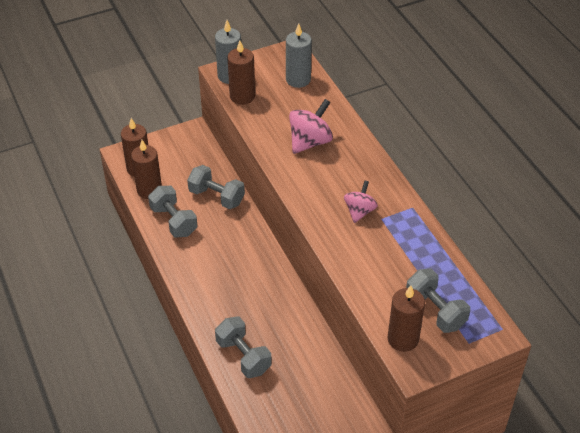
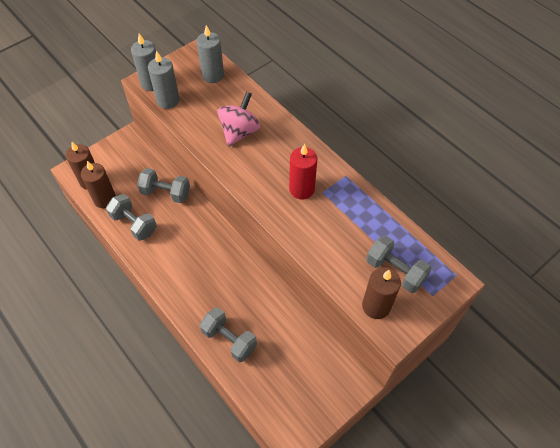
camera: 15 degrees left, 10 degrees up
brown candle [227,41,255,105] -> grey candle [148,50,180,109]
pink spinning top [344,181,378,223] -> red candle [289,144,317,200]

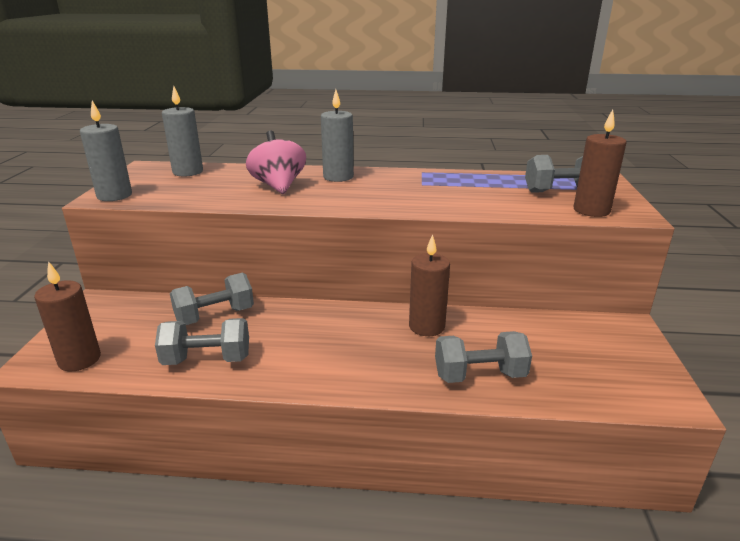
camera: 45 degrees left, 30 degrees down
brown candle [81,161,116,208] -> brown candle moved to [409,234,450,336]
grey candle [148,50,180,109] -> grey candle moved to [321,90,354,182]
red candle [289,144,317,200] -> none

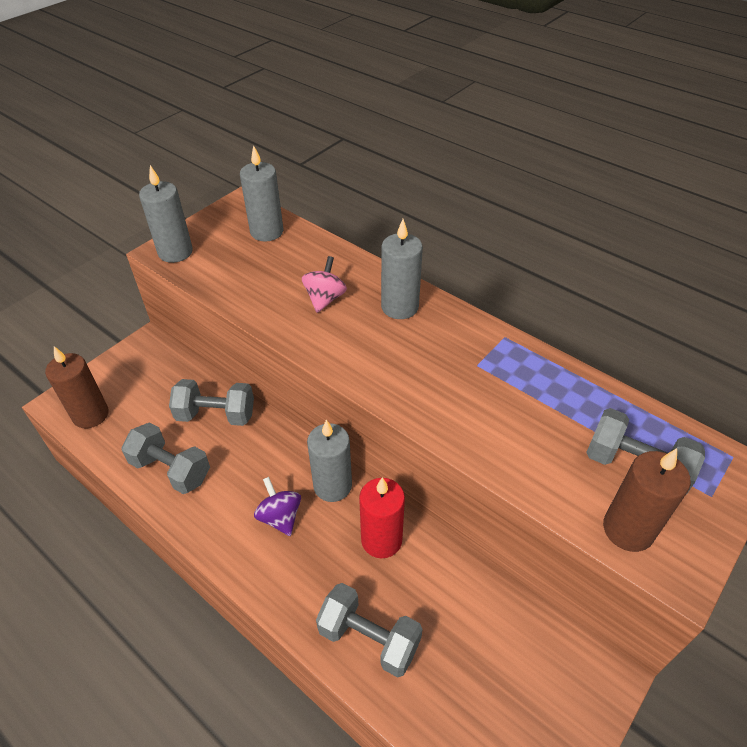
camera: 35 degrees right, 20 degrees up
pink spinning top [246,130,306,194] -> pink spinning top [302,256,347,313], size x0.66
brown candle [409,234,450,336] -> red candle [359,477,405,558]
none -> purple spinning top [254,477,301,536]
none -> grey candle [307,420,352,502]

